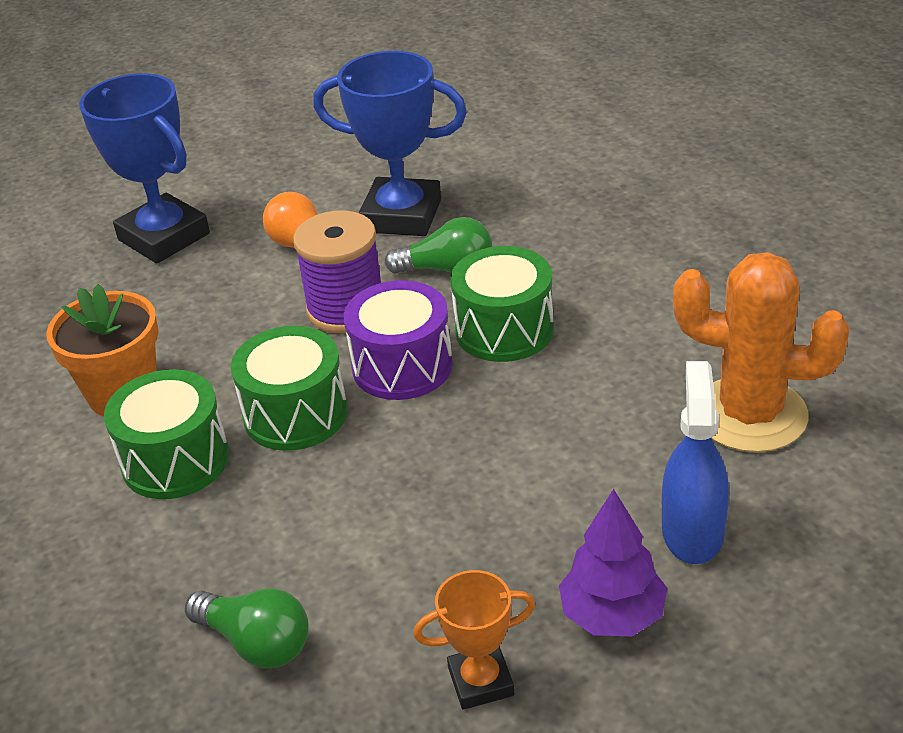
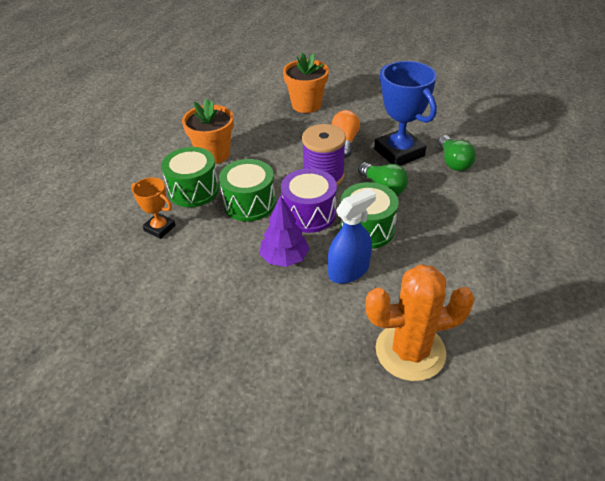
camera: 45 degrees right, 5 degrees up
blue trophy [79,73,210,263] -> orange flower pot [283,53,329,113]
green light bulb [185,588,309,668] -> green light bulb moved to [438,135,476,171]
orange trophy [414,570,535,710] -> orange trophy moved to [131,177,176,239]
purple tree [559,489,668,636] -> purple tree moved to [260,196,310,267]
blue spray bottle [662,361,729,564] -> blue spray bottle moved to [328,188,376,284]
orange cactus [673,252,850,452] -> orange cactus turned 75 degrees counterclockwise [365,264,475,381]

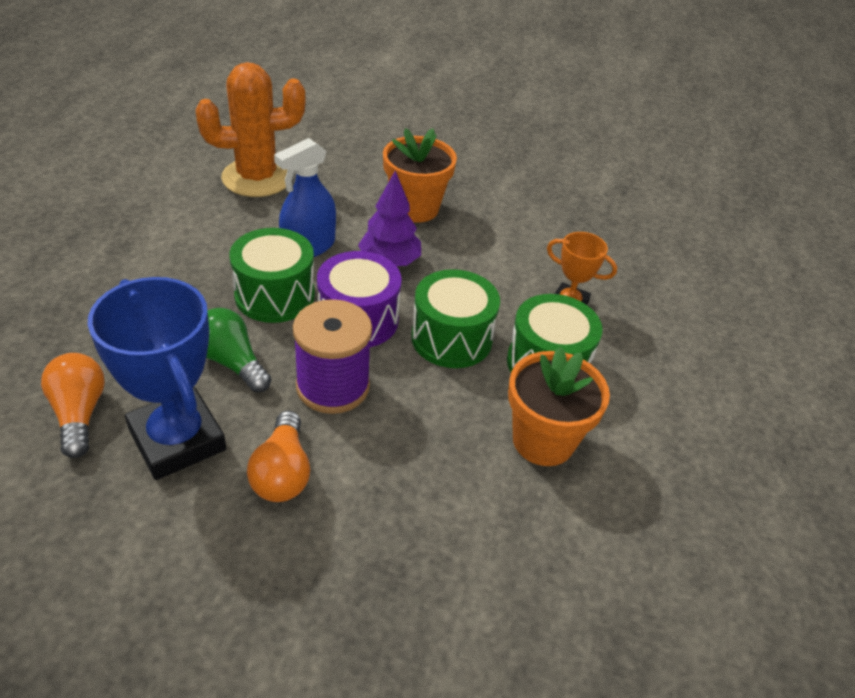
camera: 170 degrees right, 0 degrees up
orange flower pot [283,53,329,113] -> orange flower pot moved to [383,128,457,223]
green light bulb [438,135,476,171] -> orange light bulb [41,353,105,458]

